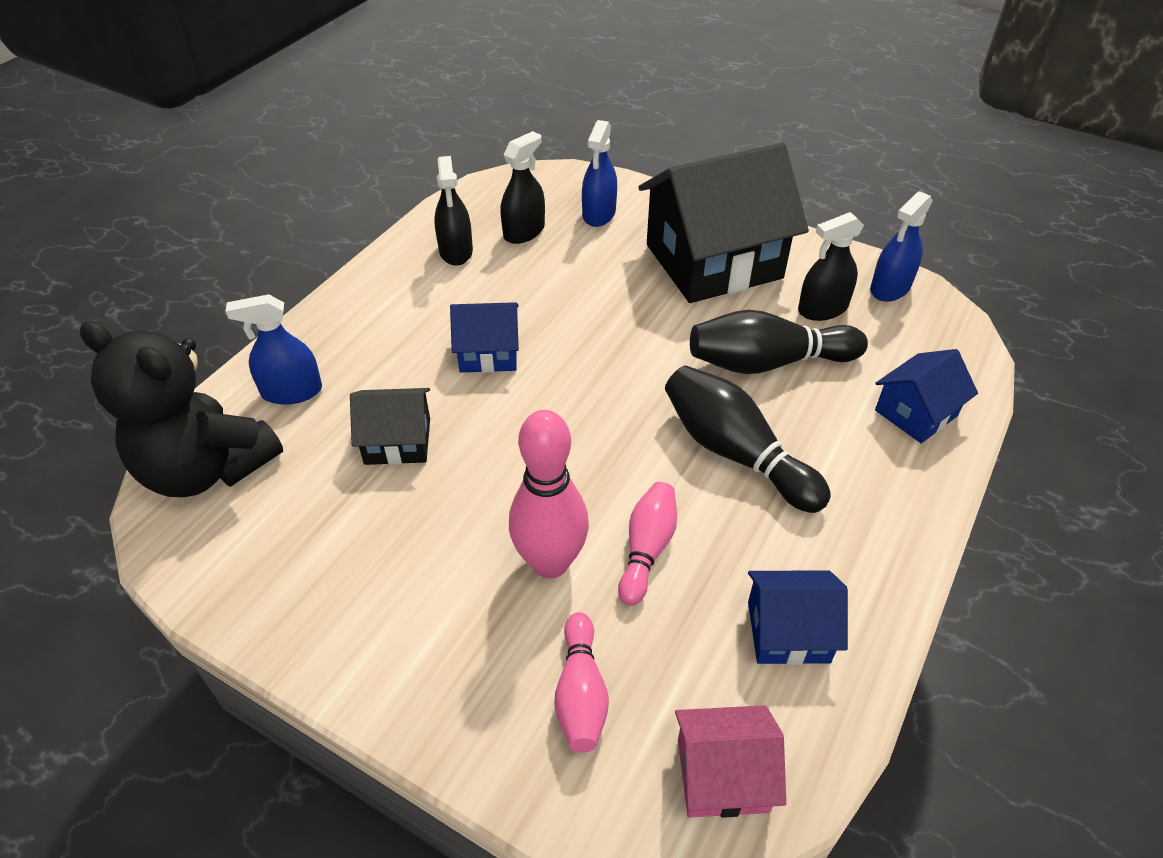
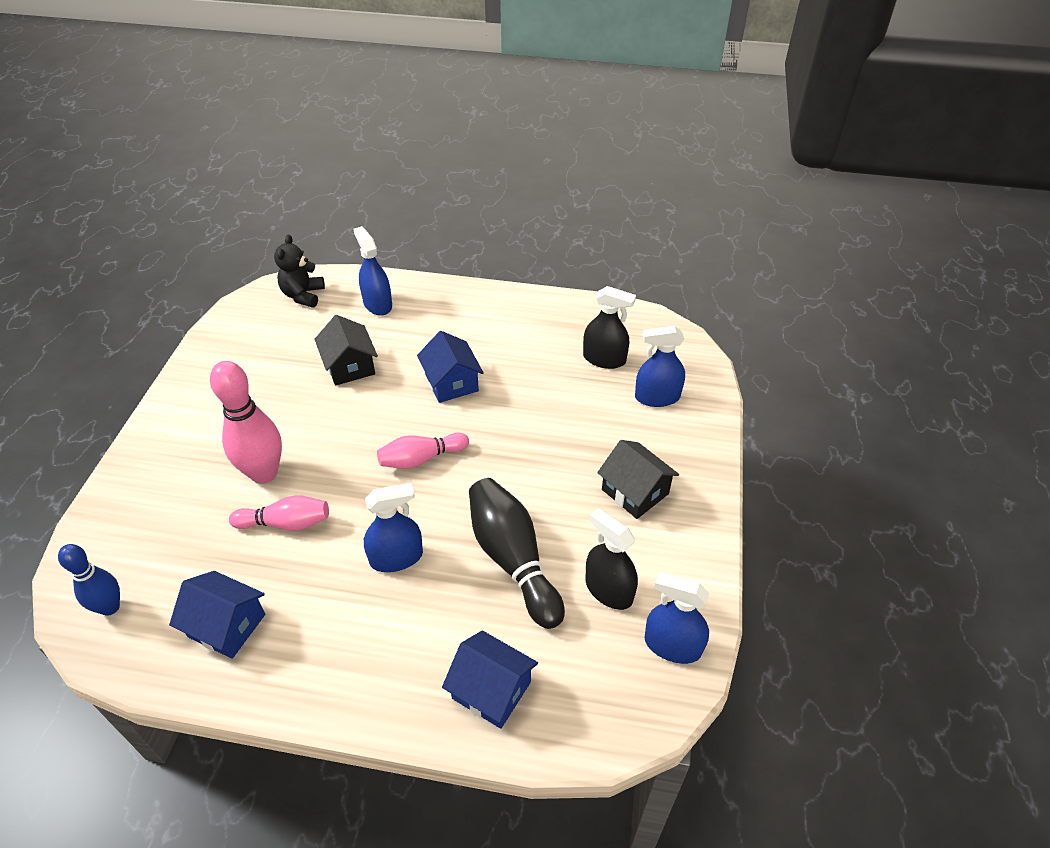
camera: 70 degrees right, 0 degrees up
black teddy bear [80,321,283,497] -> black teddy bear [274,235,325,307], size x0.53
black spray bottle [434,156,473,265] -> none
pink bowling pin [554,612,609,753] -> pink bowling pin moved to [377,433,469,469]
black house [638,142,809,303] -> black house [597,440,679,519], size x0.48
black bowling pin [665,365,831,513] -> blue spray bottle [364,483,423,572]
pink house [675,705,786,818] -> blue bowling pin [58,544,120,616]
blue house [748,570,848,665] -> blue house turned 45 degrees counterclockwise [169,571,265,659]

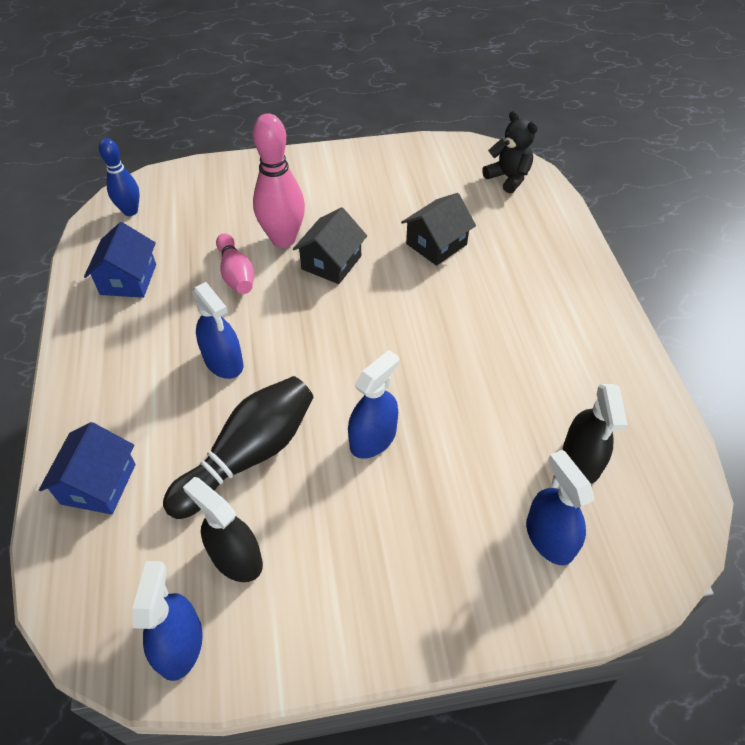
camera: 70 degrees right, 5 degrees up
black teddy bear [274,235,325,307] -> black teddy bear turned 60 degrees clockwise [482,111,538,194]
blue spray bottle [354,226,392,316] -> blue spray bottle moved to [348,350,399,459]
pink bowling pin [377,433,469,469] -> none
blue house [417,331,484,403] -> none
black spray bottle [585,508,638,610] -> black spray bottle turned 75 degrees counterclockwise [183,477,263,582]
black house [597,440,679,519] -> black house moved to [293,207,367,284]

